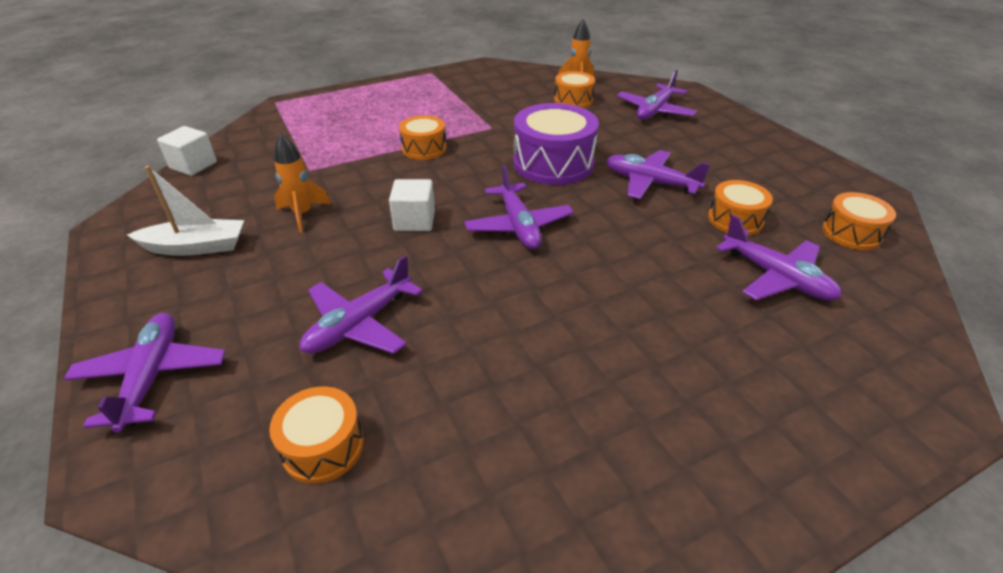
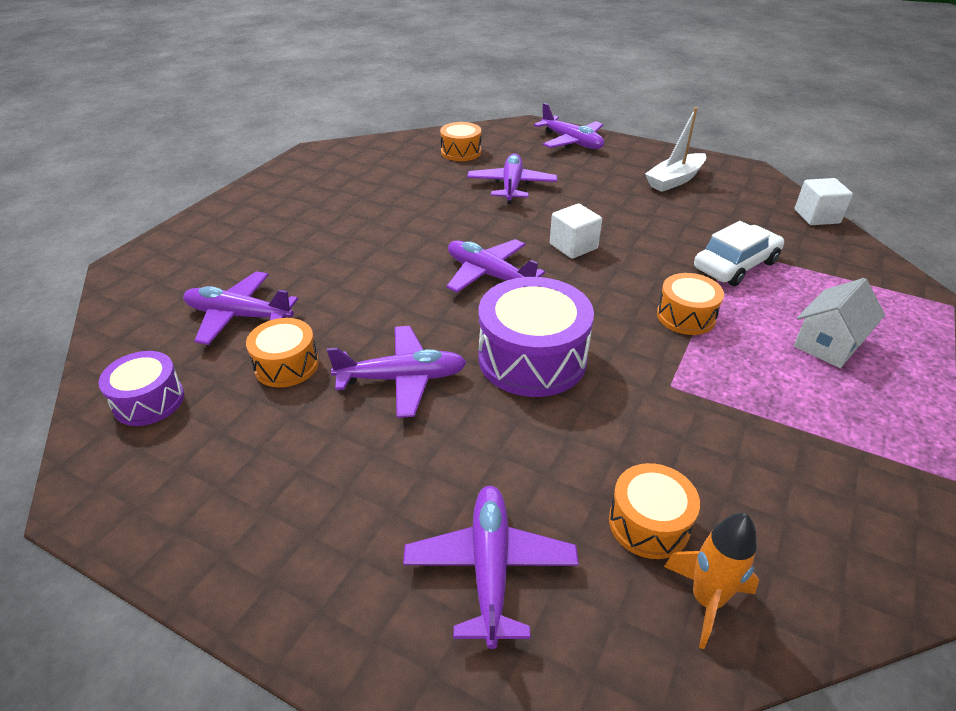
camera: 145 degrees right, 0 degrees up
orange rocket [274,134,331,233] -> none
orange drum [822,192,896,250] -> purple drum [99,351,184,426]
none -> white car [694,221,784,286]
none -> white house [794,278,885,368]

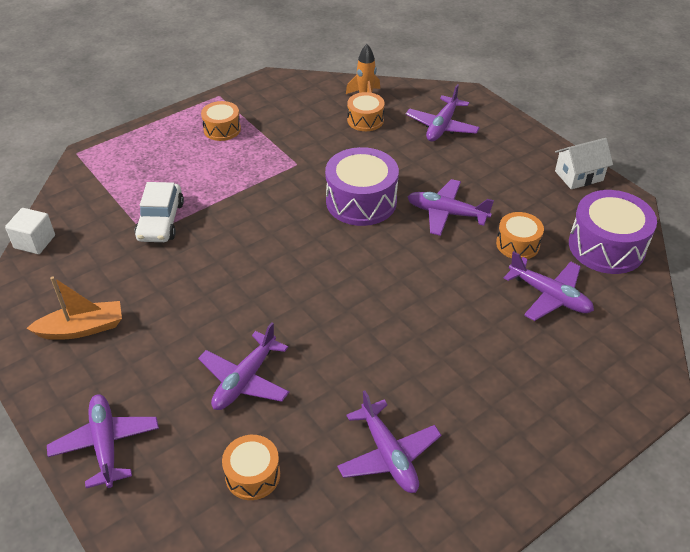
camera: 155 degrees left, 5 degrees up
purple drum [99,351,184,426] -> purple drum [569,190,657,274], size x1.74
purple plane [446,239,545,293] -> purple plane moved to [337,390,441,493]
white cube [550,204,602,259] -> none
white boat [645,107,706,192] -> orange boat [26,276,122,340]
orange drum [657,273,724,335] -> orange drum moved to [201,101,241,141]
white car [694,221,784,286] -> white car turned 75 degrees counterclockwise [135,182,184,242]
white house [794,278,885,368] -> white house moved to [555,138,613,189]

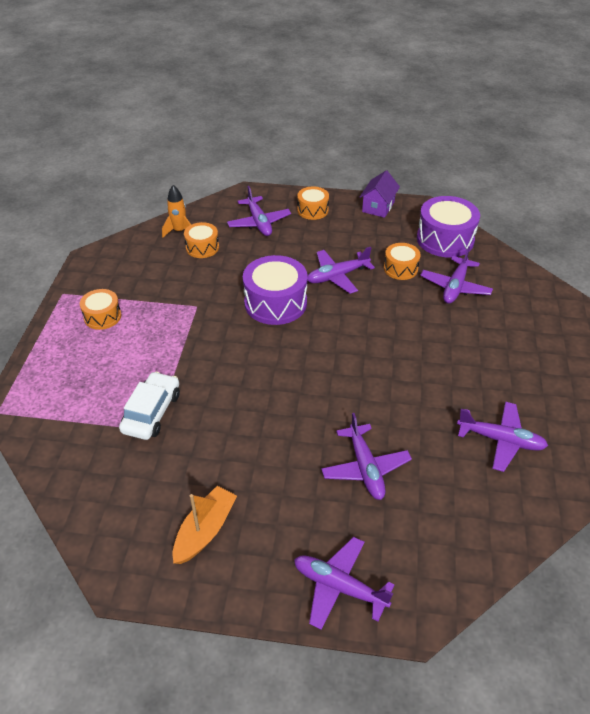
camera: 45 degrees left, 0 degrees up
white cube [5,208,55,254] -> none
white car [135,182,184,242] -> white car turned 120 degrees counterclockwise [119,372,180,440]
orange drum [222,435,280,500] -> orange drum moved to [297,187,329,220]
purple plane [504,251,594,321] -> purple plane turned 120 degrees clockwise [420,246,493,304]
white house [555,138,613,189] -> purple house [360,170,400,218]

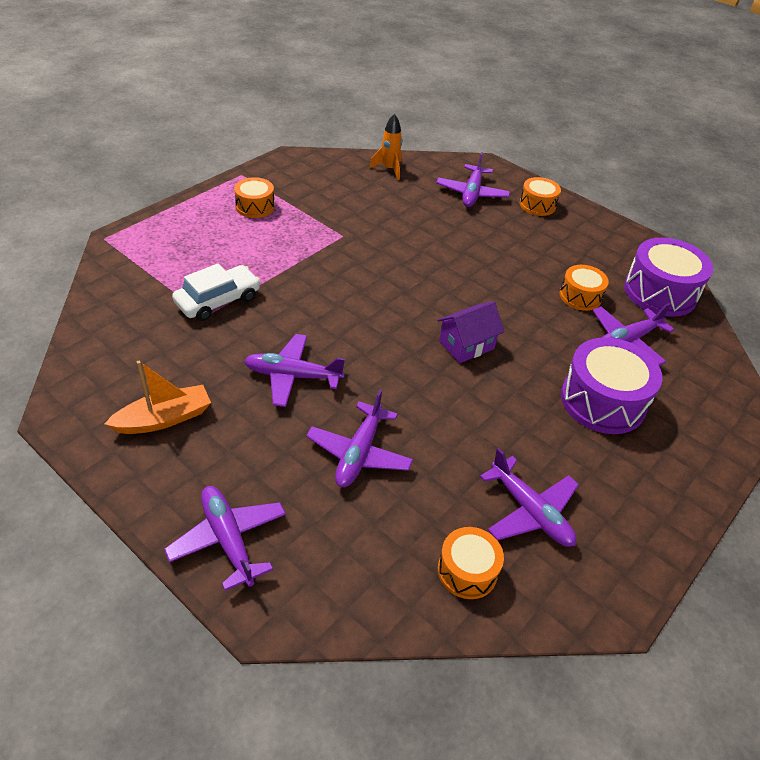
camera: 30 degrees right, 0 degrees up
orange drum [184,222,219,258] -> orange drum moved to [438,527,504,599]
purple drum [243,255,308,325] -> purple drum moved to [561,337,662,434]
purple plane [307,247,375,294] -> purple plane moved to [244,334,345,407]
purple house [360,170,400,218] -> purple house moved to [437,301,505,363]

